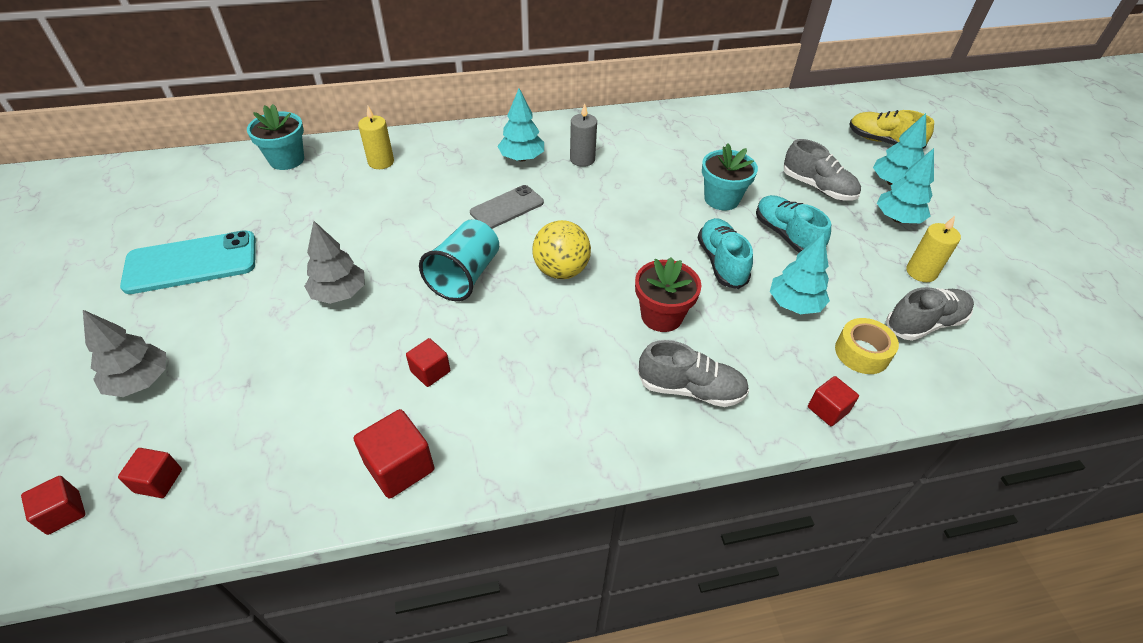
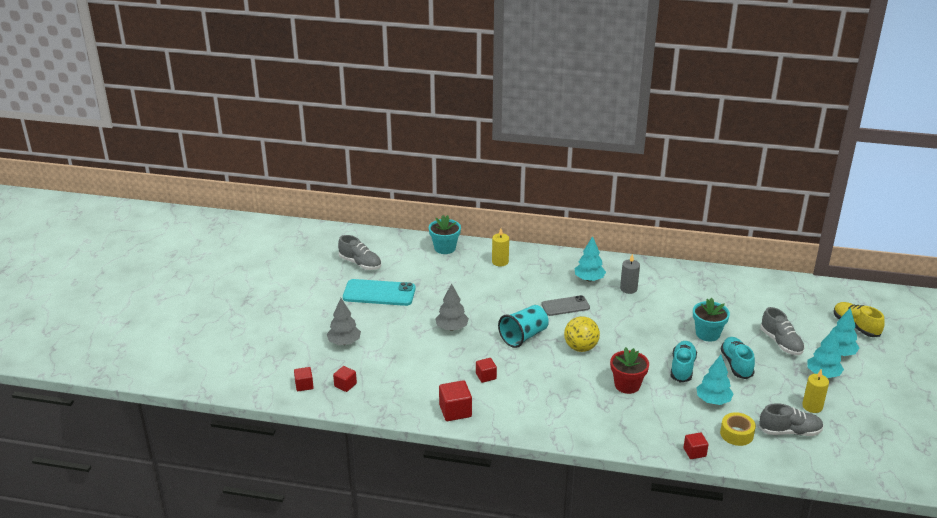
camera: 25 degrees right, 15 degrees down
grey shoe [638,340,749,407] -> grey shoe moved to [338,235,381,270]

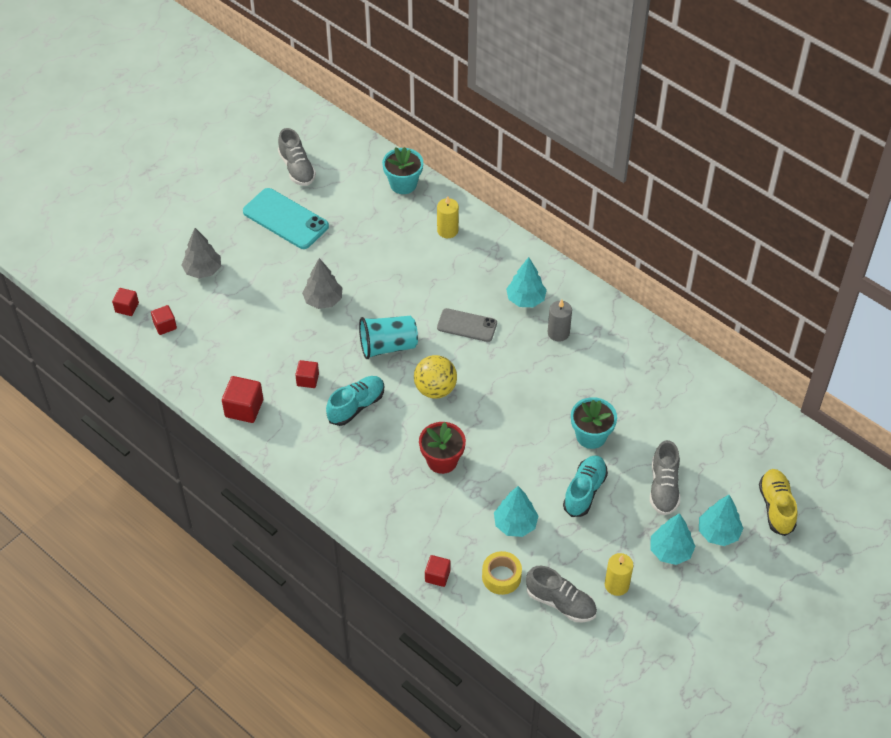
camera: 30 degrees right, 20 degrees up
turquoise shoe [671,341,697,383] -> turquoise shoe moved to [326,376,384,426]

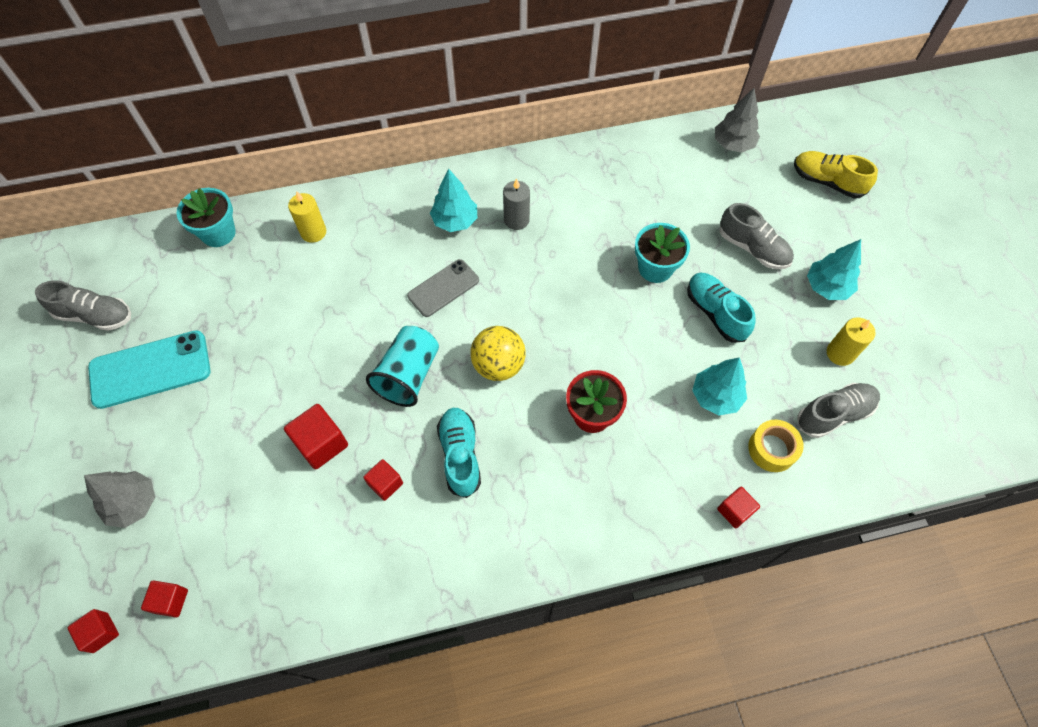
camera: 55 degrees left, 10 degrees up
red cube [222,376,263,423] -> red cube moved to [284,404,348,469]
grey tree [302,258,342,309] -> grey tree moved to [715,88,760,153]
turquoise tree [699,495,744,546] -> none

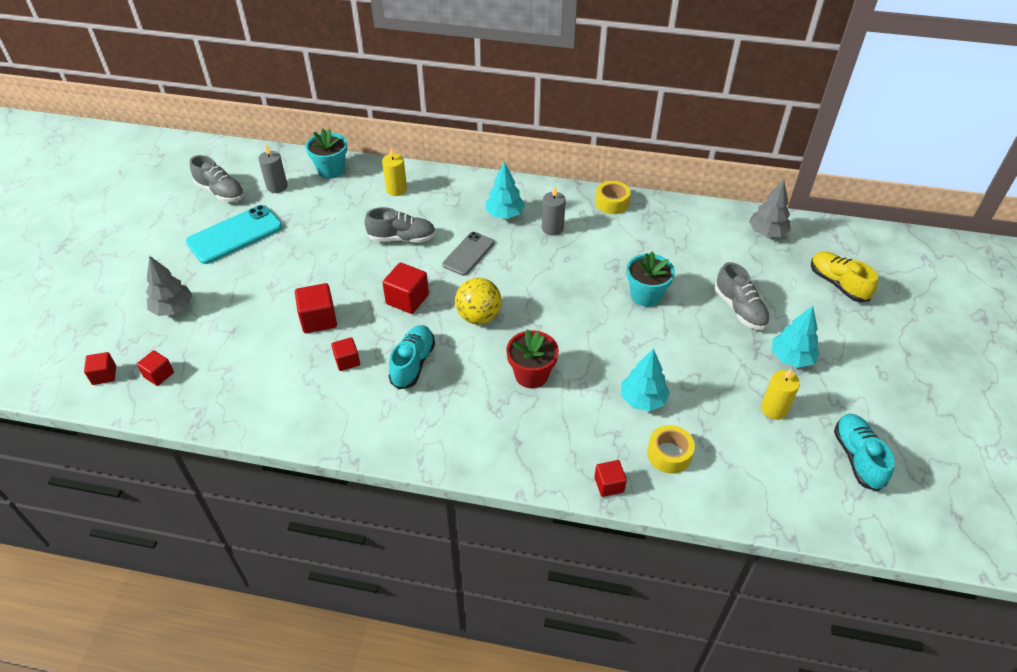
camera: 25 degrees right, 15 degrees down
turquoise phone [88,330,211,409] -> turquoise phone turned 45 degrees counterclockwise [186,205,283,264]
turquoise cup [366,326,439,407] -> red cube [383,262,429,314]
grey phone [407,259,479,317] -> grey phone turned 45 degrees counterclockwise [442,232,494,276]
turquoise shoe [687,272,756,343] -> turquoise shoe moved to [834,414,895,491]
grey shoe [797,383,880,438] -> grey shoe moved to [365,207,436,243]
none -> grey candle [258,145,288,193]
none -> yellow tape [595,181,631,214]

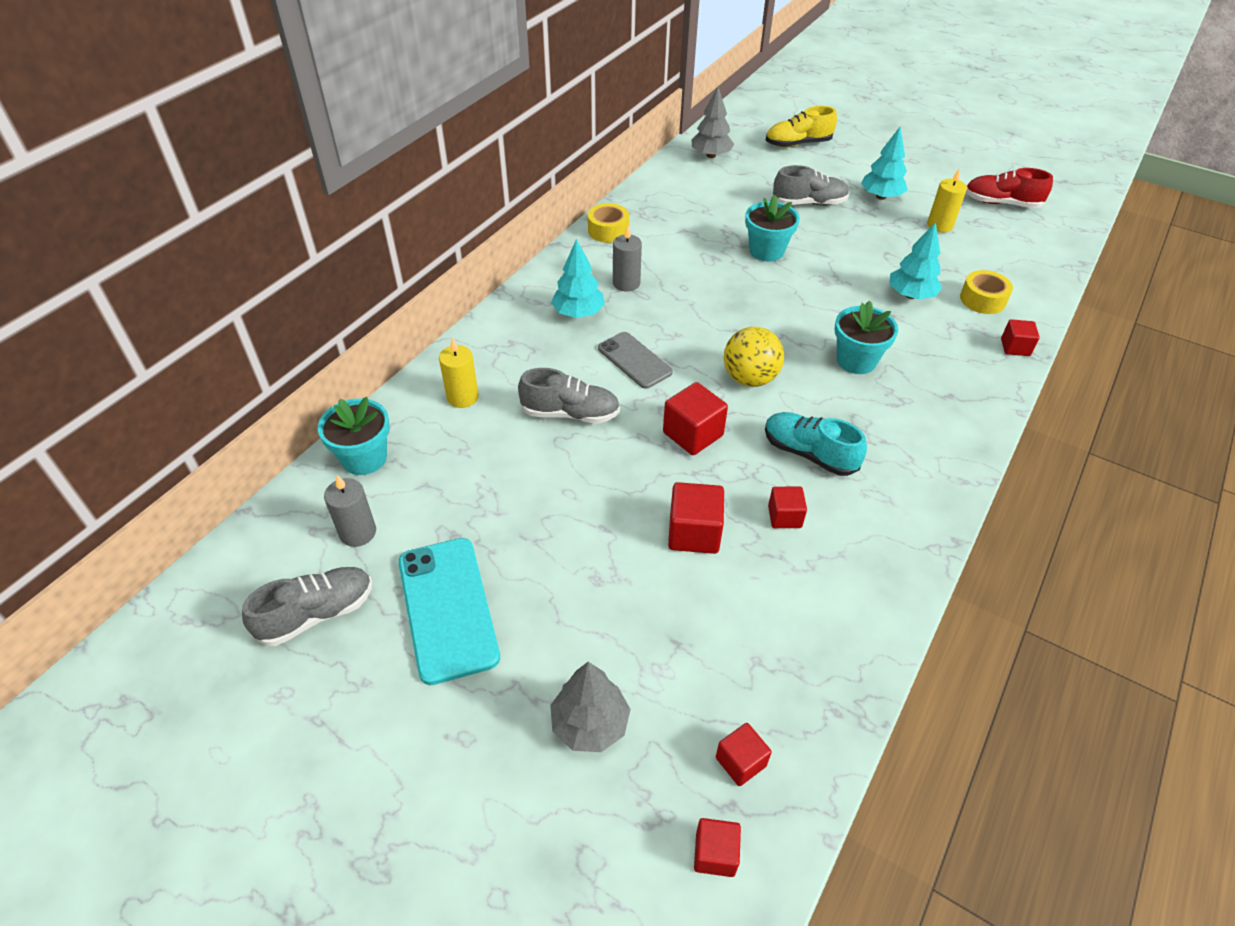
camera: 70 degrees left, 0 degrees up
grey shoe [365,207,436,243] -> grey shoe turned 75 degrees clockwise [518,368,620,424]
red flower pot [507,329,559,388] -> turquoise flower pot [835,301,898,374]
turquoise shoe [834,414,895,491] -> red shoe [966,168,1053,208]

